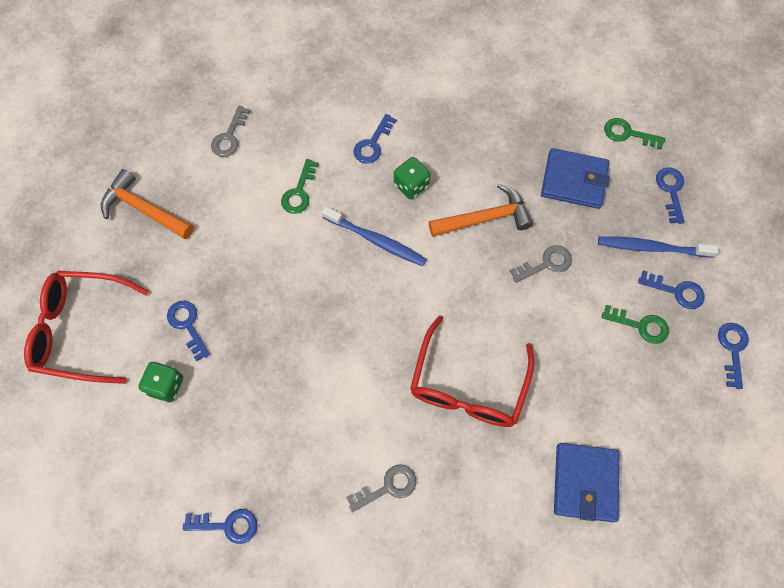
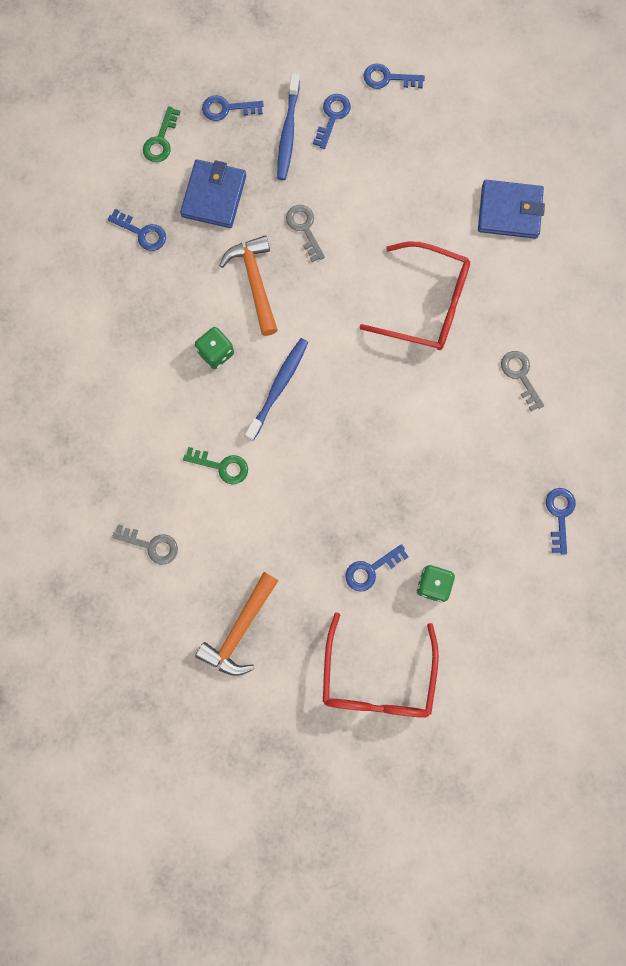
camera: 90 degrees left, 10 degrees up
blue key [353,114,397,164] -> blue key moved to [108,209,166,251]
green key [601,305,669,344] -> none

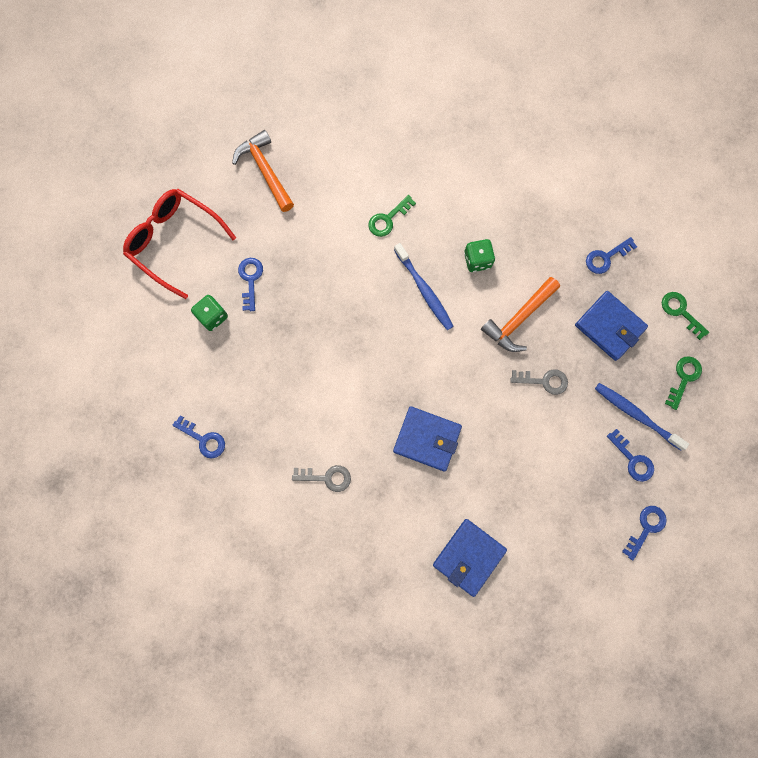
camera: 120 degrees right, 0 degrees up
grey key [112,524,178,565] -> none
blue key [202,95,264,121] -> green key [665,356,702,410]
orange hammer [219,235,278,336] -> orange hammer turned 120 degrees clockwise [481,277,560,352]
red glasses [360,241,470,350] -> blue wallet [393,406,462,472]

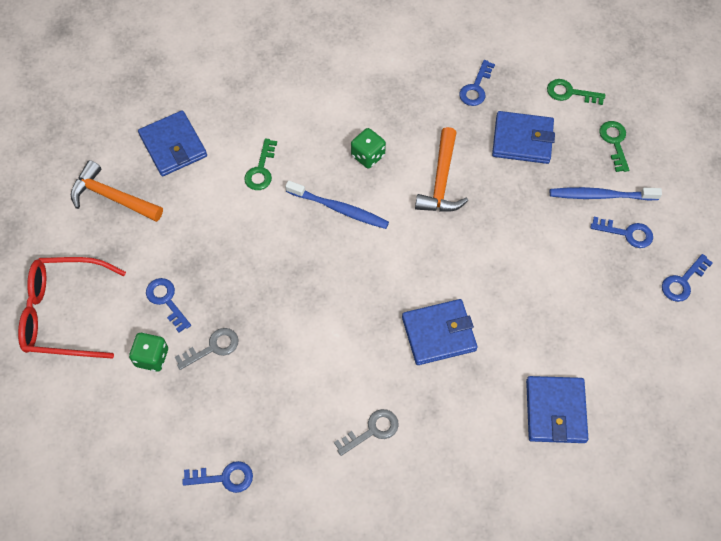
camera: 35 degrees left, 15 degrees down
grey key [510,369,568,395] -> grey key moved to [175,328,238,370]
blue key [622,506,667,560] -> blue key turned 135 degrees counterclockwise [662,254,713,302]
none -> blue wallet [138,110,207,176]

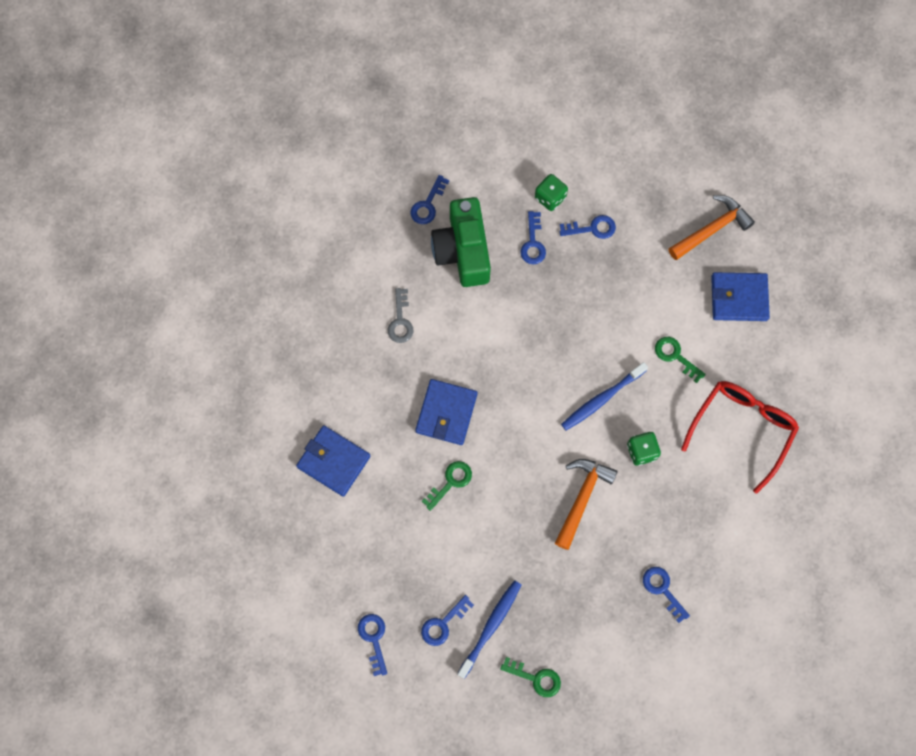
camera: 120 degrees right, 10 degrees up
red glasses [18,257,126,359] -> red glasses moved to [681,381,799,494]
grey key [175,328,238,370] -> blue key [521,211,546,264]
orange hammer [415,127,468,212] -> orange hammer turned 75 degrees clockwise [555,459,618,550]
blue wallet [492,111,555,164] -> none
green key [547,79,605,105] -> green key moved to [422,461,472,511]
none -> green camera [431,197,491,287]

